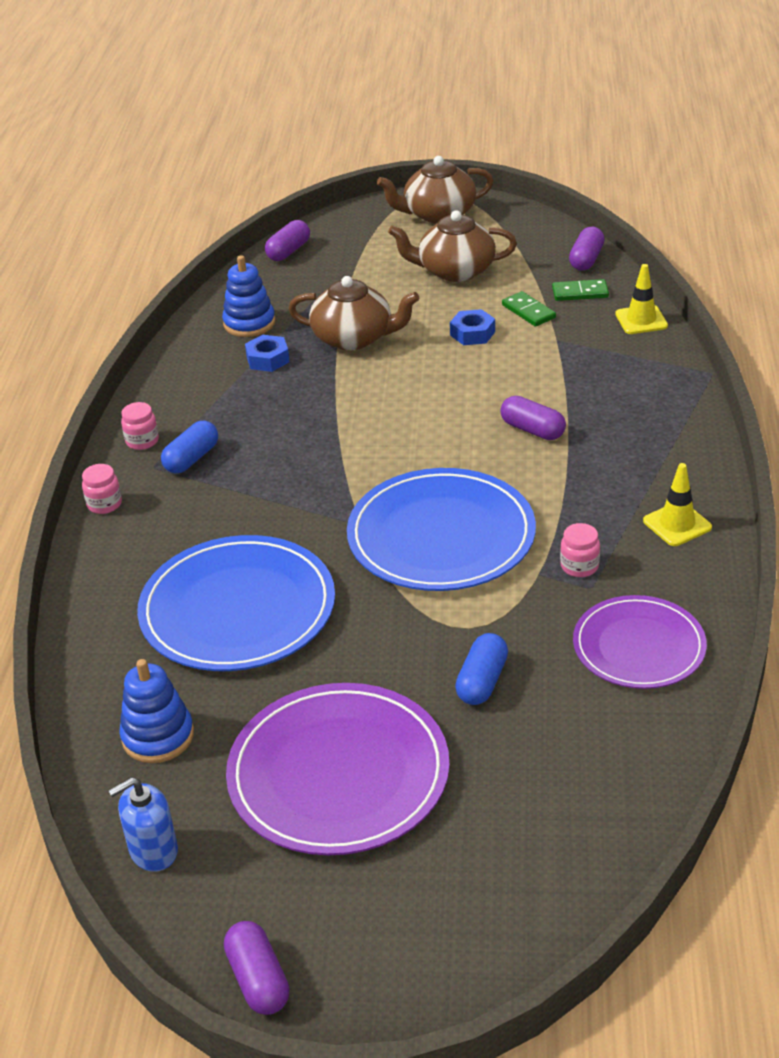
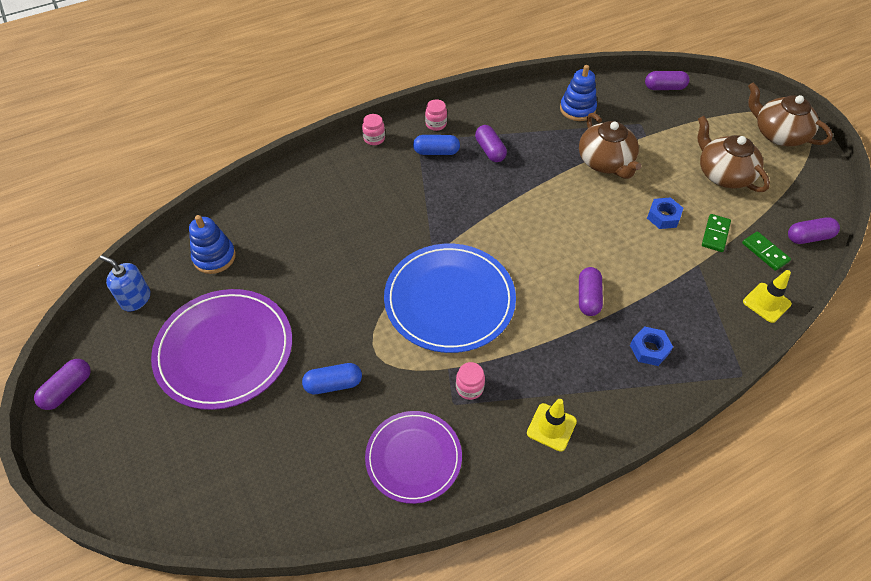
camera: 55 degrees right, 15 degrees up
blue plate [137,535,335,671] -> none
blue nut [245,335,290,372] -> blue nut moved to [630,326,673,366]
none -> purple capsule [475,125,507,162]

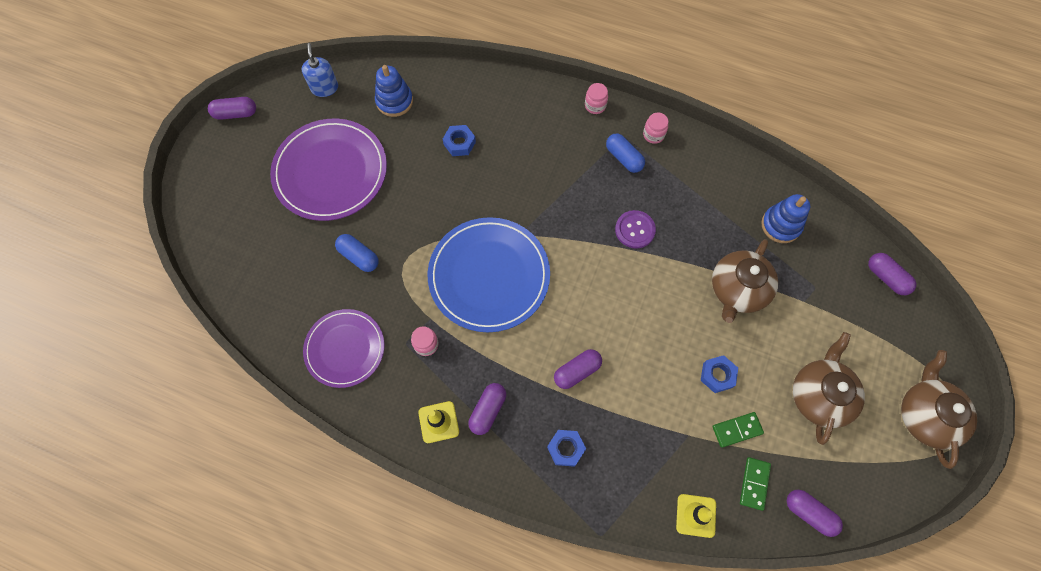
camera: 50 degrees right, 15 degrees up
purple capsule [475,125,507,162] -> purple capsule moved to [468,383,506,435]
none -> blue nut [443,125,476,156]
none -> purple button [615,210,656,249]

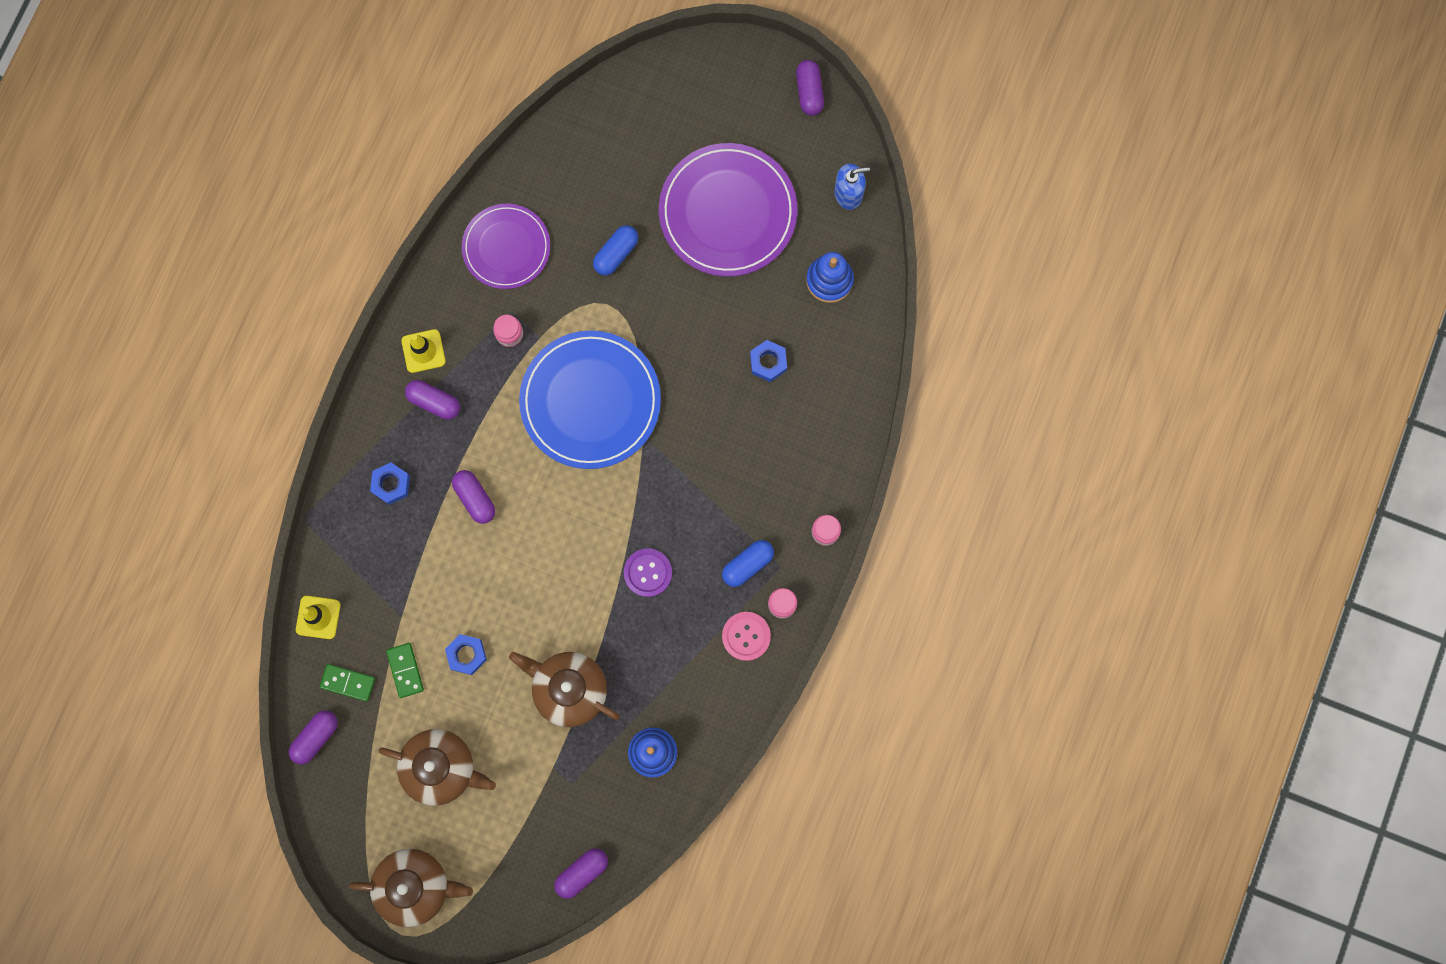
camera: 90 degrees right, 10 degrees up
none -> pink button [722,612,771,661]

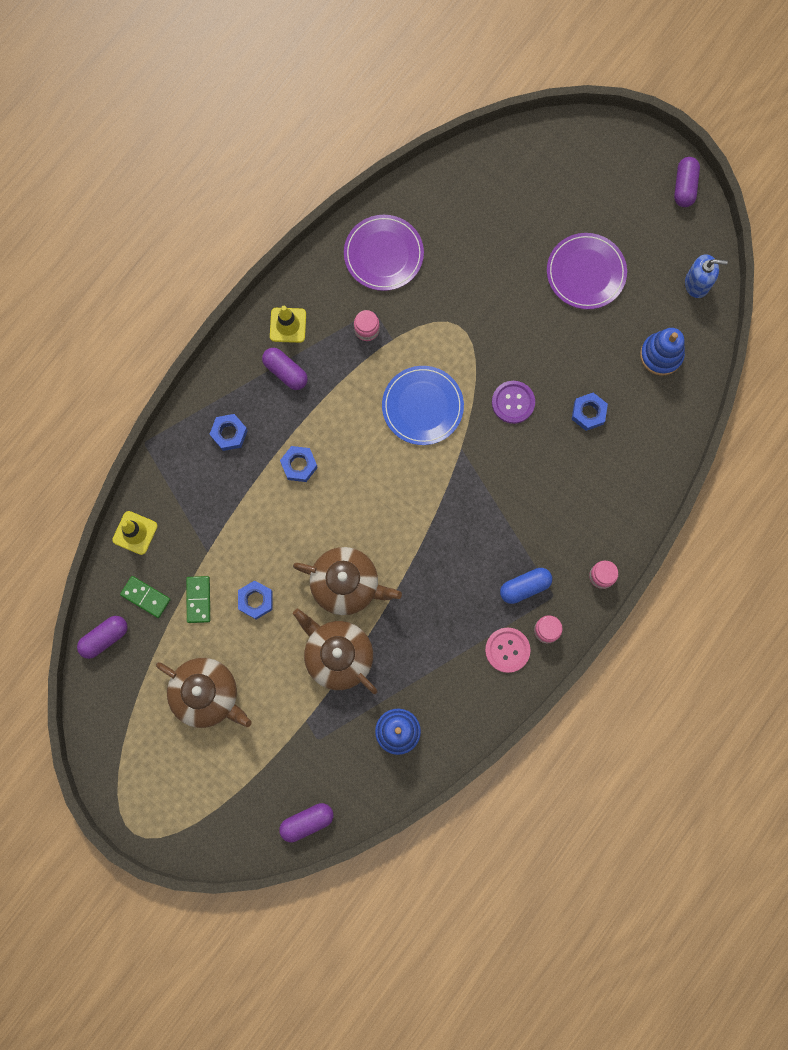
camera: 15 degrees right, 0 degrees up
brown teapot [349,849,473,927] -> brown teapot moved to [293,547,402,615]
purple capsule [452,470,495,524] -> blue nut [280,446,318,482]
blue plate [519,330,661,469] -> blue plate [382,366,464,445], size x0.64
blue capsule [593,225,638,276] -> none
purple button [624,548,672,597] -> purple button moved to [492,381,535,424]
purple plate [659,143,798,277] -> purple plate [547,233,627,309], size x0.64

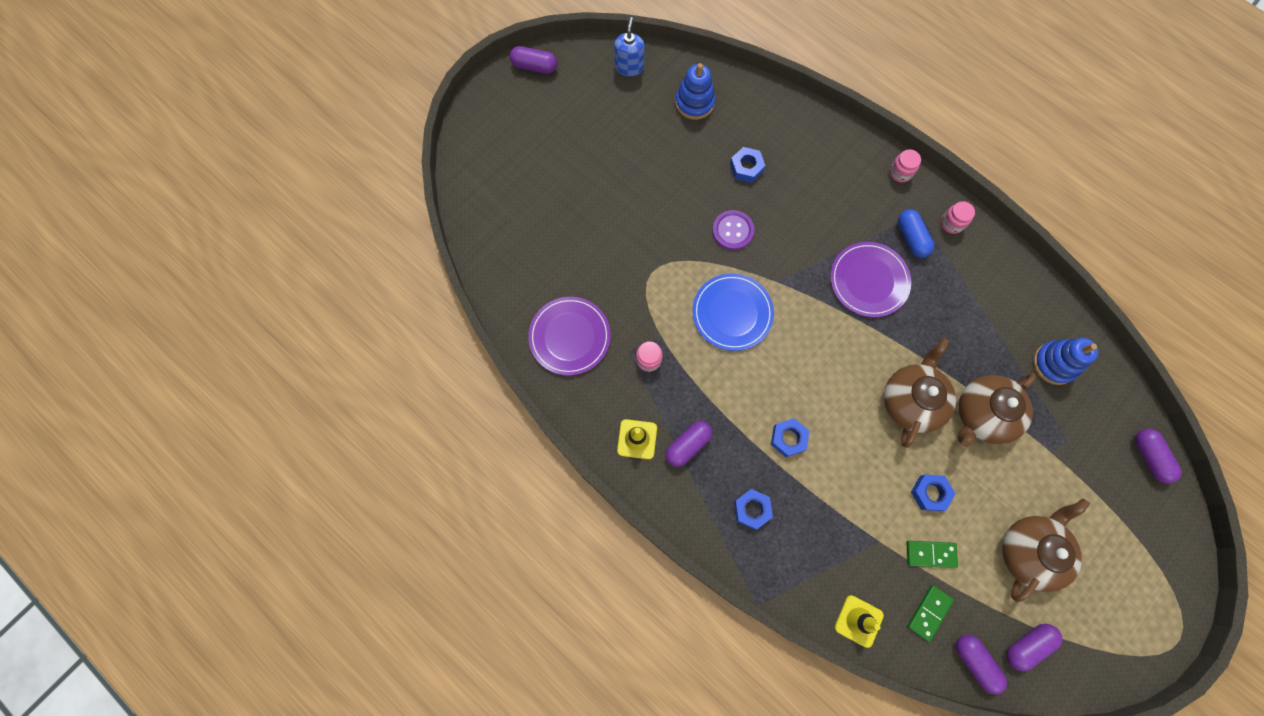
camera: 85 degrees left, 5 degrees down
pink button [485,627,530,673] -> none
purple plate [547,233,627,309] -> purple plate moved to [830,242,911,317]
none -> purple capsule [1006,624,1063,671]

